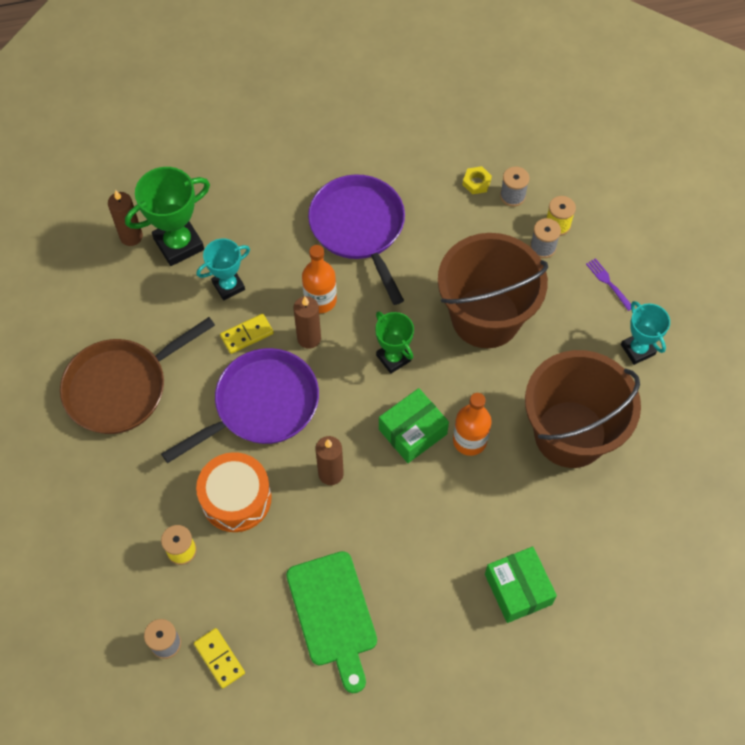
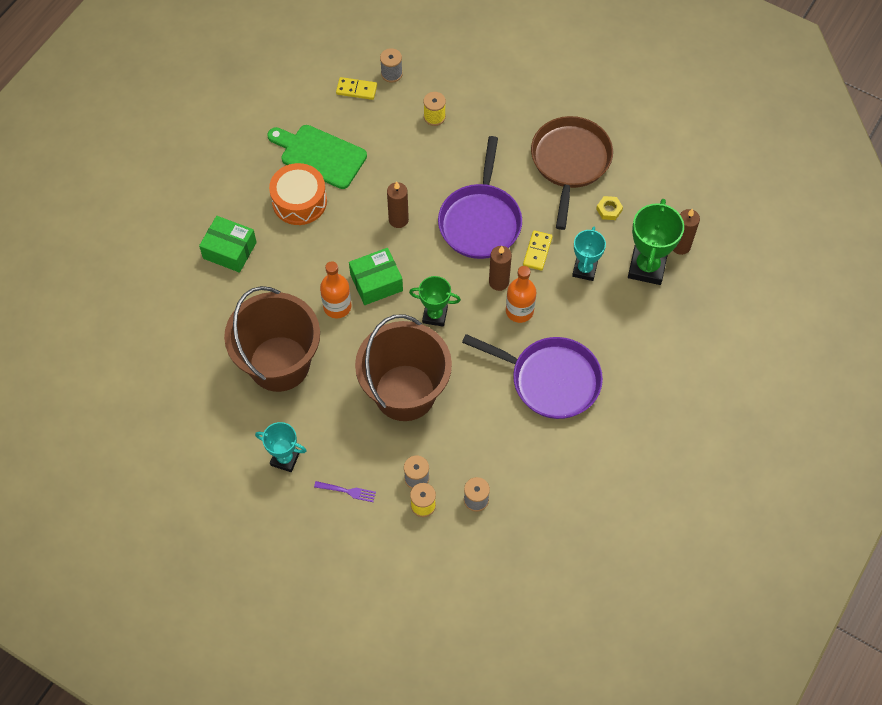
camera: 135 degrees right, 0 degrees up
orange drum [196,452,272,532] -> orange drum moved to [269,163,327,225]
green box [379,388,449,463] -> green box turned 60 degrees clockwise [349,248,403,305]
yellow nut [463,166,492,194] -> yellow nut moved to [596,196,623,220]

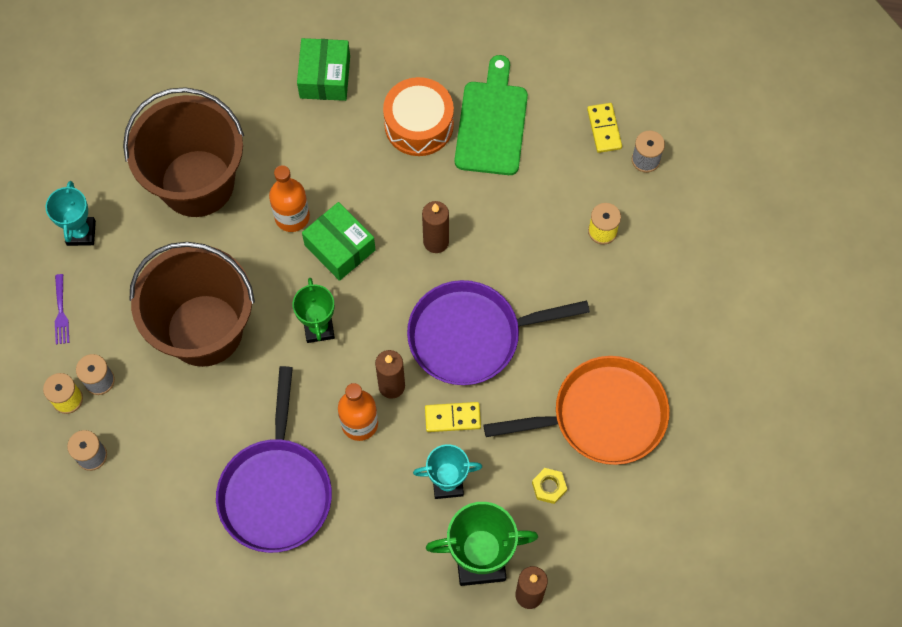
camera: 70 degrees right, 5 degrees up
brown pan [531,116,613,230] -> orange pan [484,356,670,465]

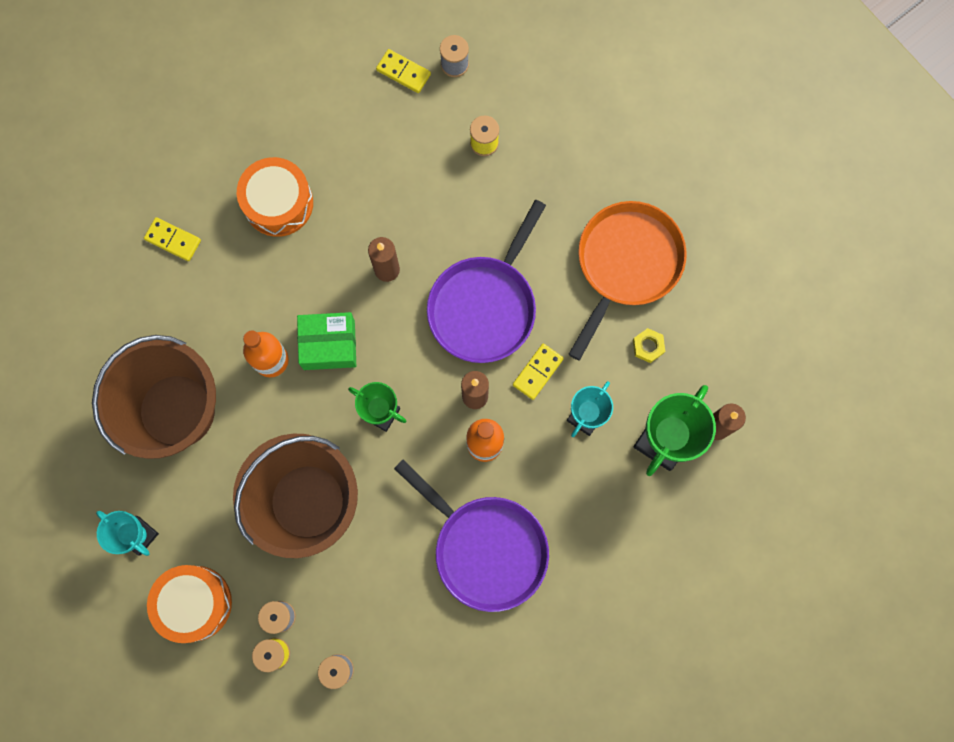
camera: 50 degrees left, 10 degrees up
purple fork [55,274,69,344] -> orange drum [147,565,232,643]
green box [297,38,350,101] -> yellow domino [144,217,201,261]
green cutting board [455,55,528,175] -> none

